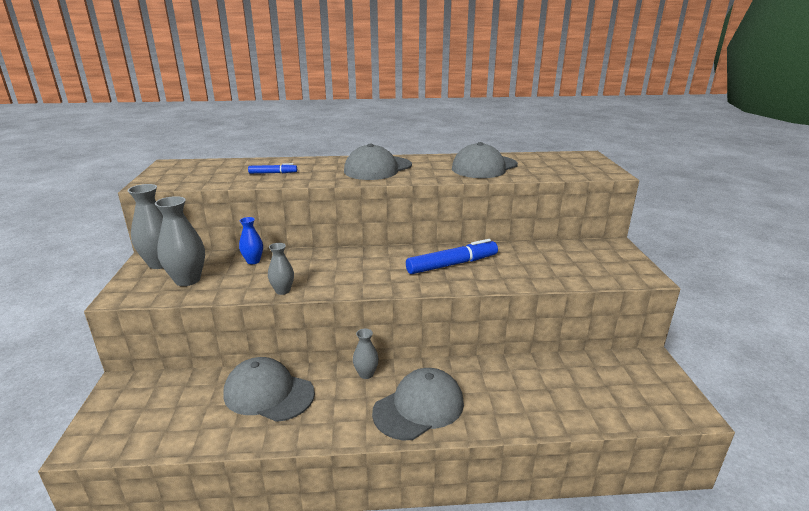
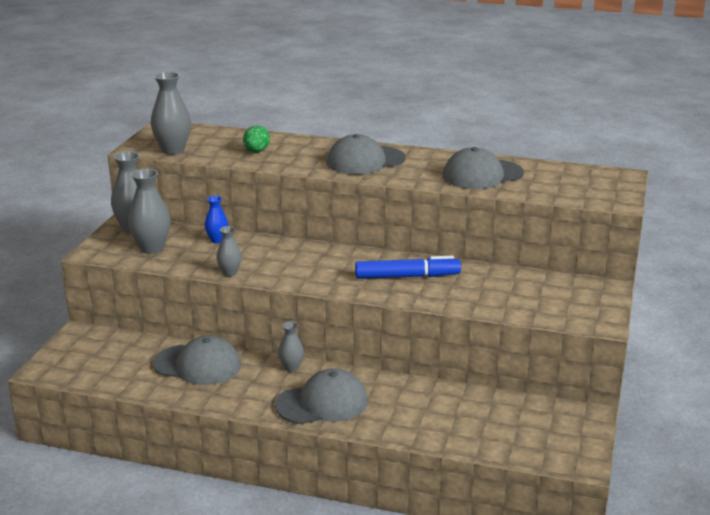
camera: 20 degrees right, 0 degrees up
grey cap [223,357,315,422] -> grey cap turned 150 degrees clockwise [153,335,241,385]
blue marker [248,163,297,174] -> green egg [243,125,270,153]
none -> grey vase [151,72,191,154]

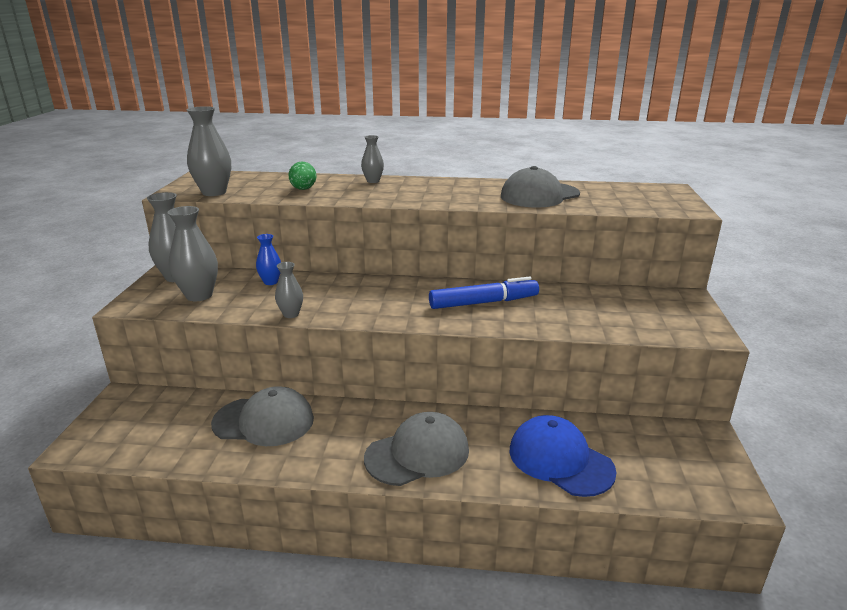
camera: 10 degrees left, 0 degrees up
grey vase [278,321,304,372] -> grey vase moved to [361,135,384,183]
grey cap [327,134,406,174] -> none
none -> blue cap [510,415,616,497]

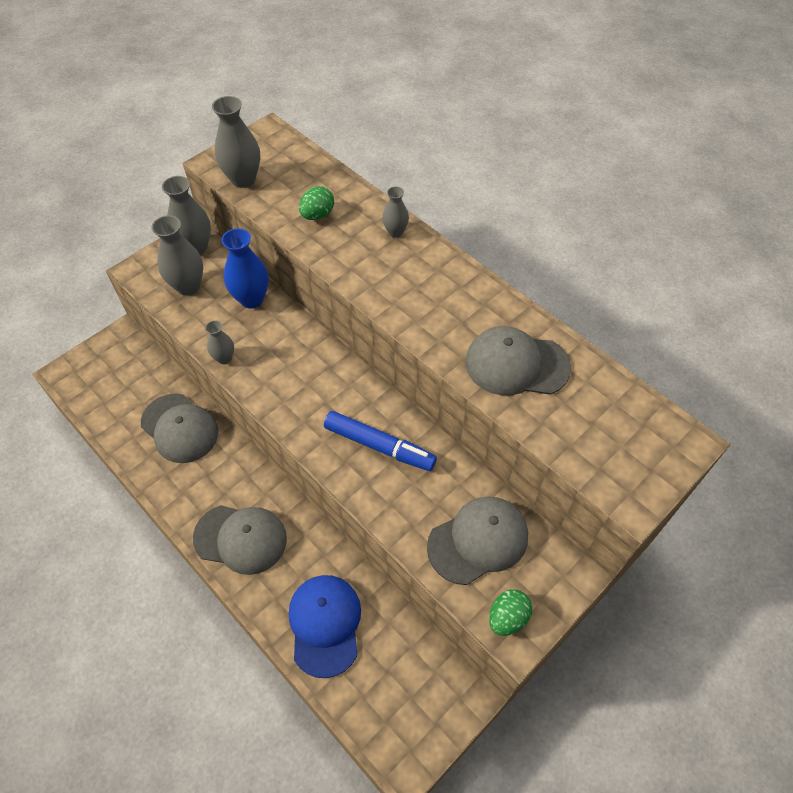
camera: 40 degrees right, 30 degrees up
blue vase [256,234,281,285] -> blue vase [221,228,269,308], size x1.75
none -> grey cap [427,496,528,585]
none -> green egg [489,589,532,636]

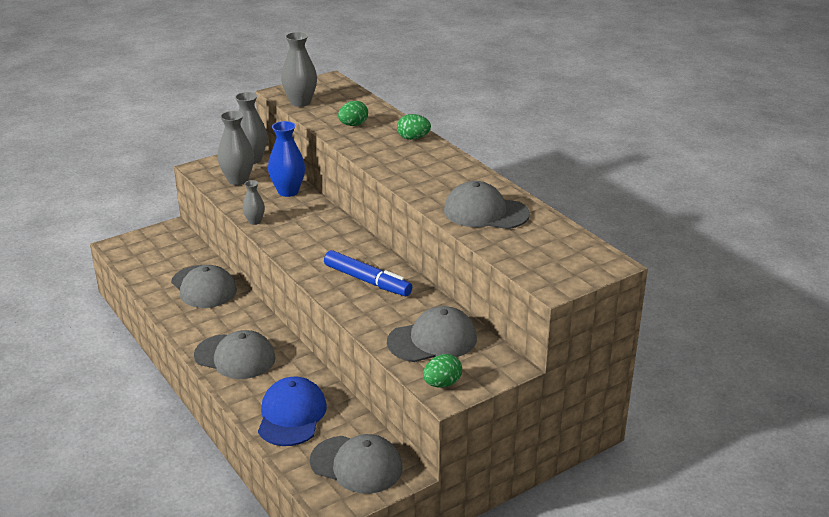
camera: 10 degrees right, 25 degrees down
grey vase [382,186,409,237] -> green egg [397,114,431,140]
none -> grey cap [310,434,403,494]

